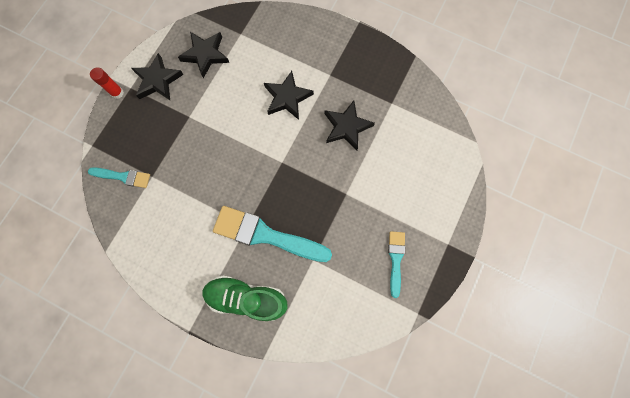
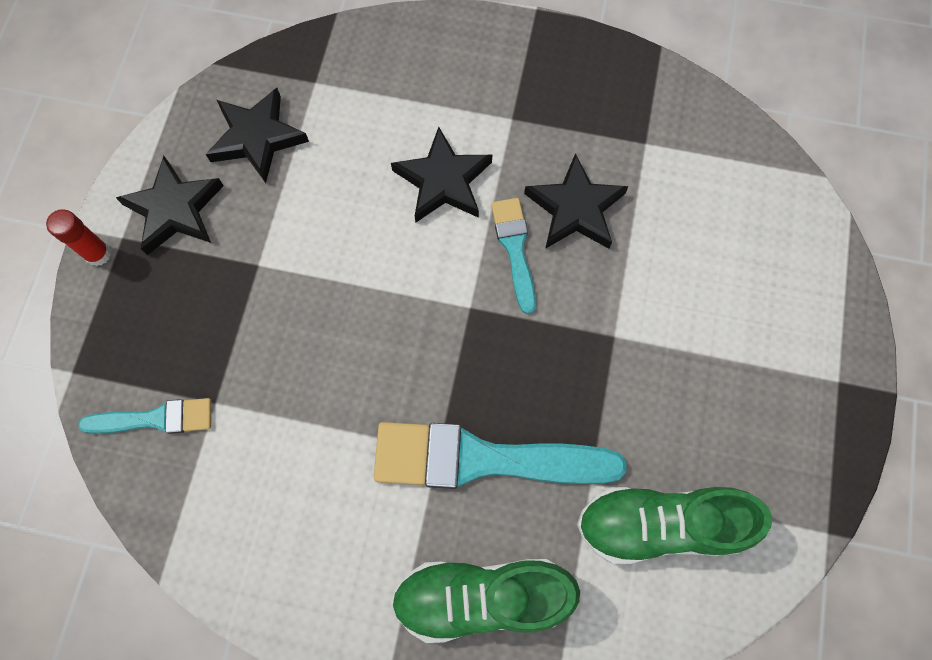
camera: 15 degrees left, 5 degrees down
turquoise brush [388,231,405,298] -> turquoise brush moved to [491,198,536,314]
none -> green shoe [577,487,772,564]

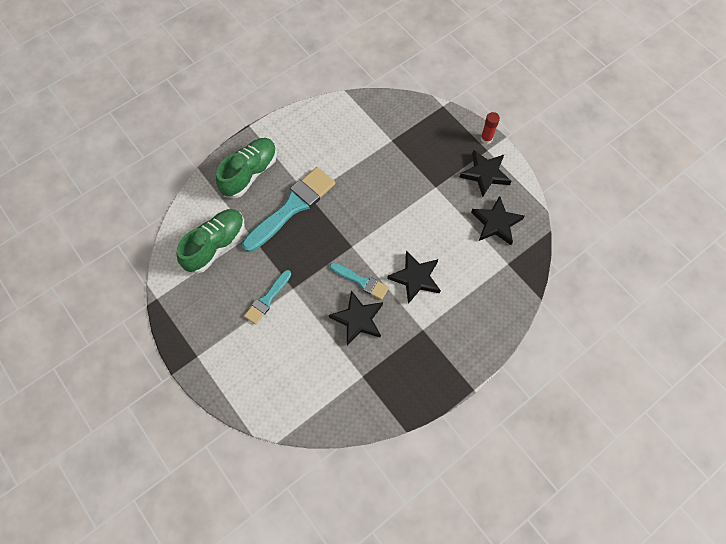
camera: 130 degrees right, 5 degrees down
turquoise brush [78,398,211,434] -> turquoise brush moved to [244,270,291,325]

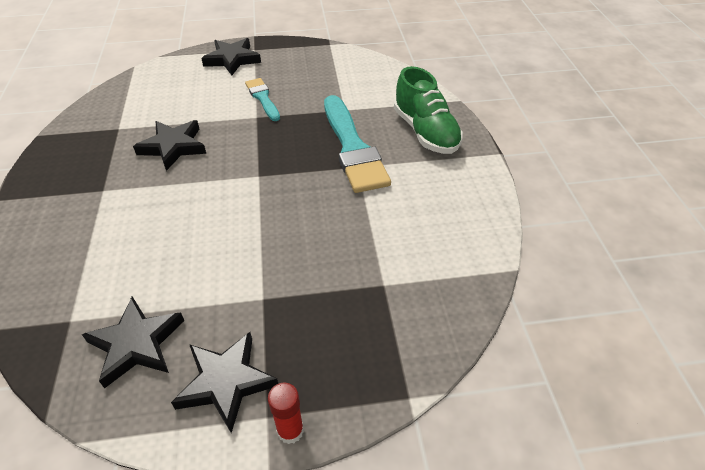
camera: 120 degrees right, 20 degrees down
green shoe [177,209,244,273] -> none
turquoise brush [330,262,389,300] -> none
black star [387,251,441,304] -> black star moved to [201,38,261,75]

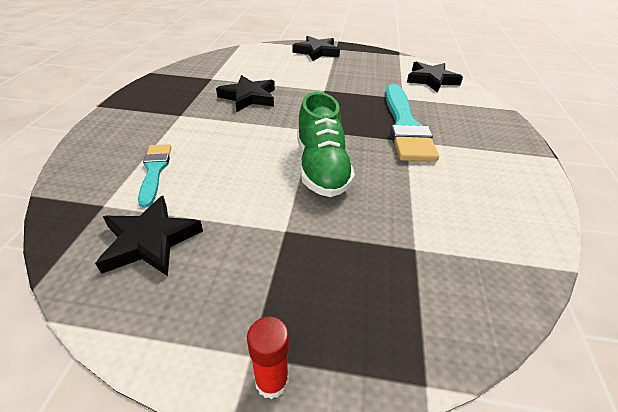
camera: 15 degrees right, 5 degrees down
black star [171,332,278,433] -> black star moved to [407,61,463,93]
turquoise brush [245,78,280,121] -> turquoise brush moved to [138,144,171,208]
green shoe [394,66,463,154] -> green shoe moved to [297,92,355,197]

